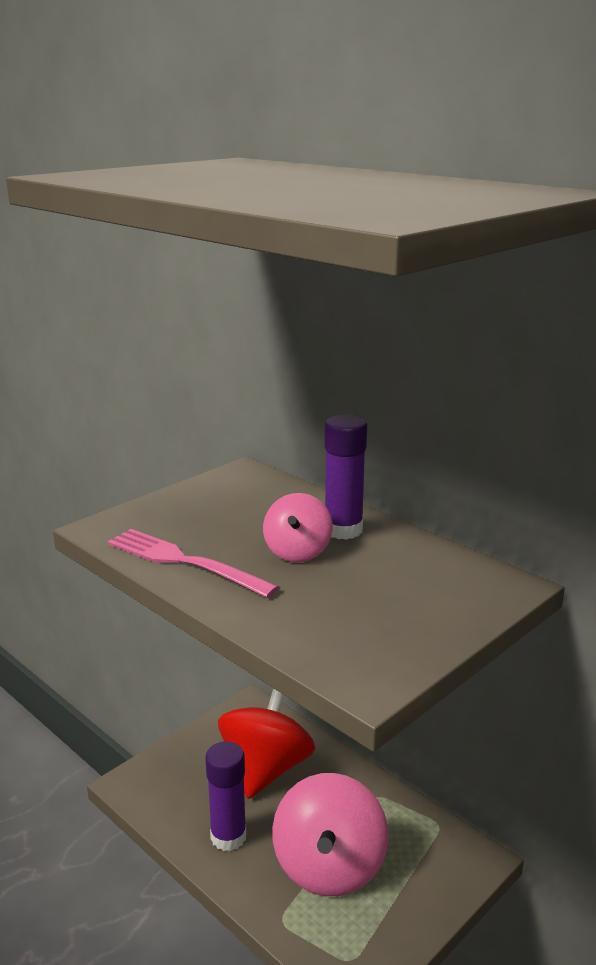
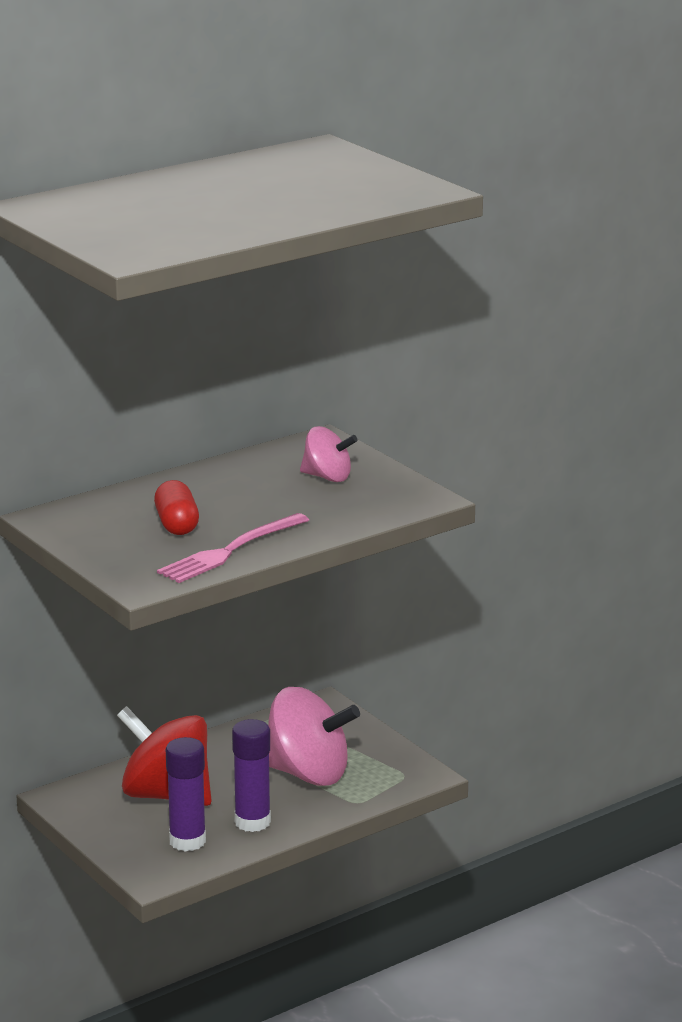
camera: 80 degrees left, 0 degrees up
pink spinning top [263,493,333,562] -> pink spinning top moved to [300,426,358,482]
purple glue stick [324,414,367,540] -> purple glue stick moved to [166,737,206,851]
none -> red capsule [154,480,199,535]

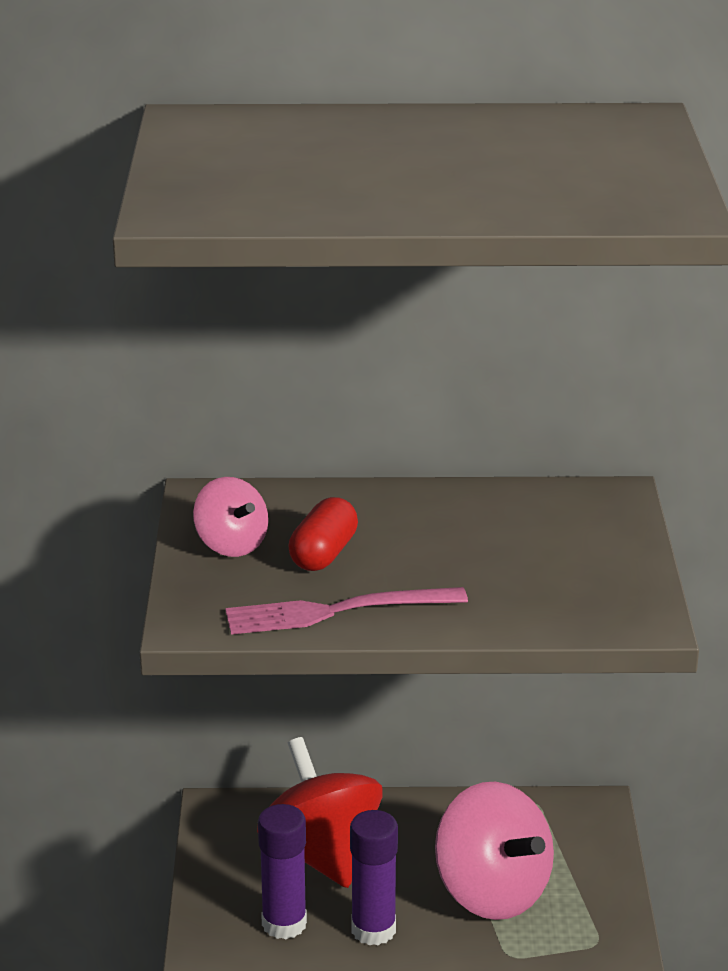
camera: 35 degrees right, 5 degrees up
pink spinning top [300,426,358,482] -> pink spinning top moved to [193,477,268,557]

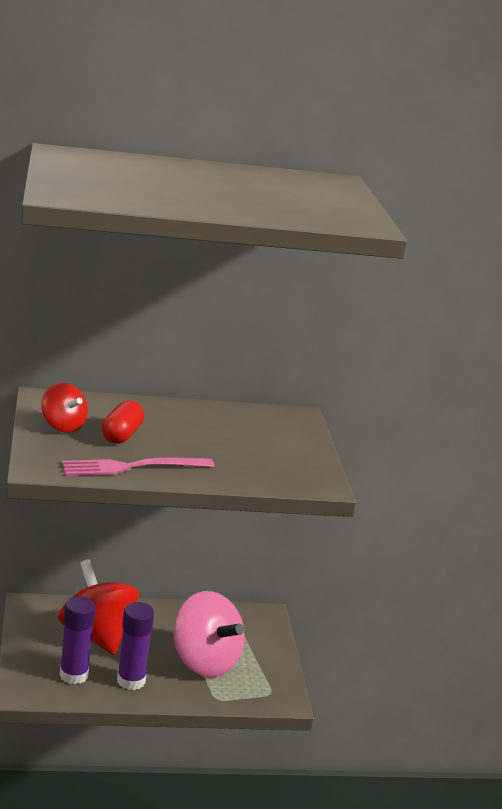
camera: 10 degrees left, 5 degrees down
pink spinning top [193,477,268,557] -> red spinning top [42,382,88,433]

